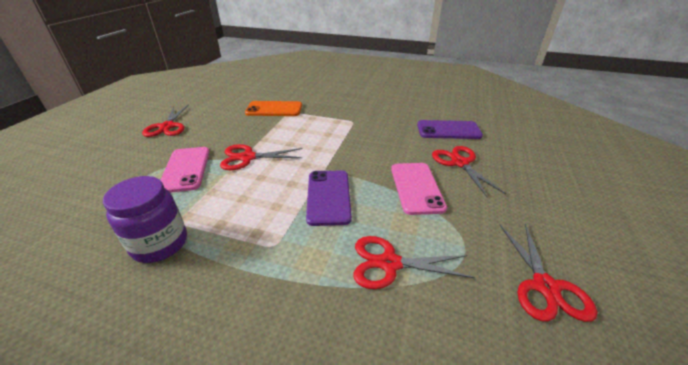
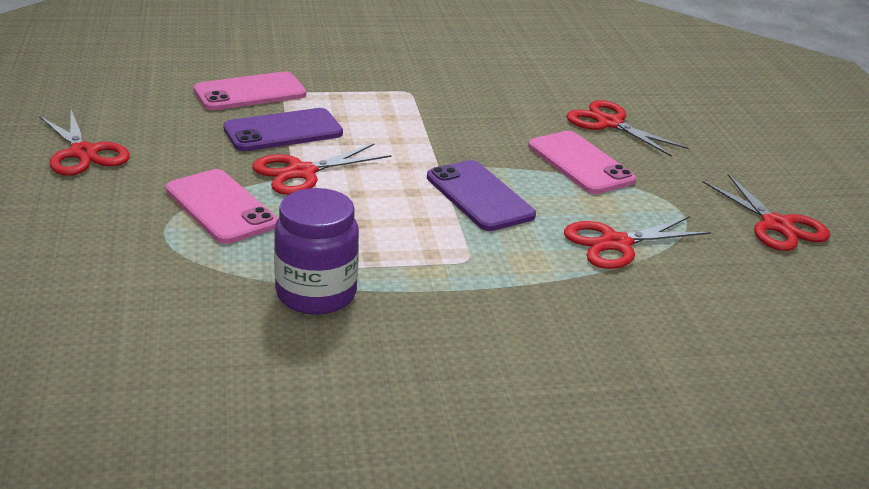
camera: 30 degrees left, 5 degrees down
orange phone [245,101,302,116] -> pink phone [194,71,306,110]
purple phone [417,120,483,139] -> purple phone moved to [223,108,343,151]

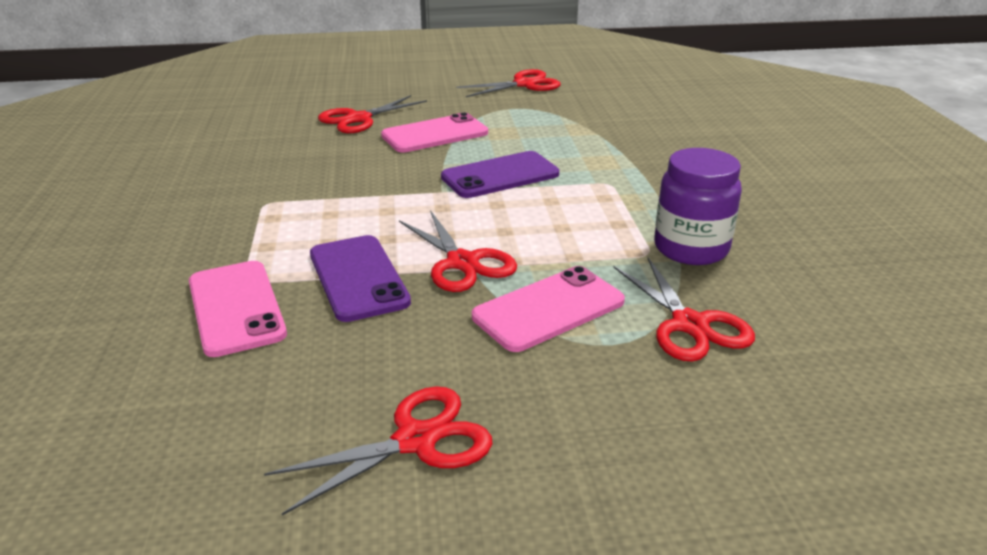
camera: 85 degrees left, 0 degrees up
red scissors [564,216,711,269] -> red scissors moved to [613,258,755,361]

